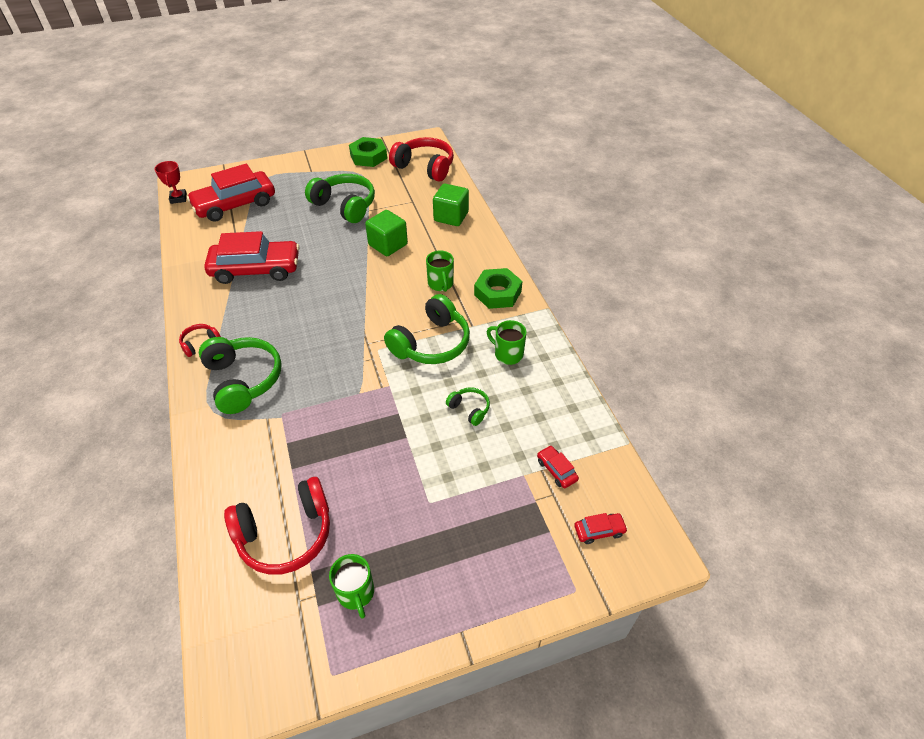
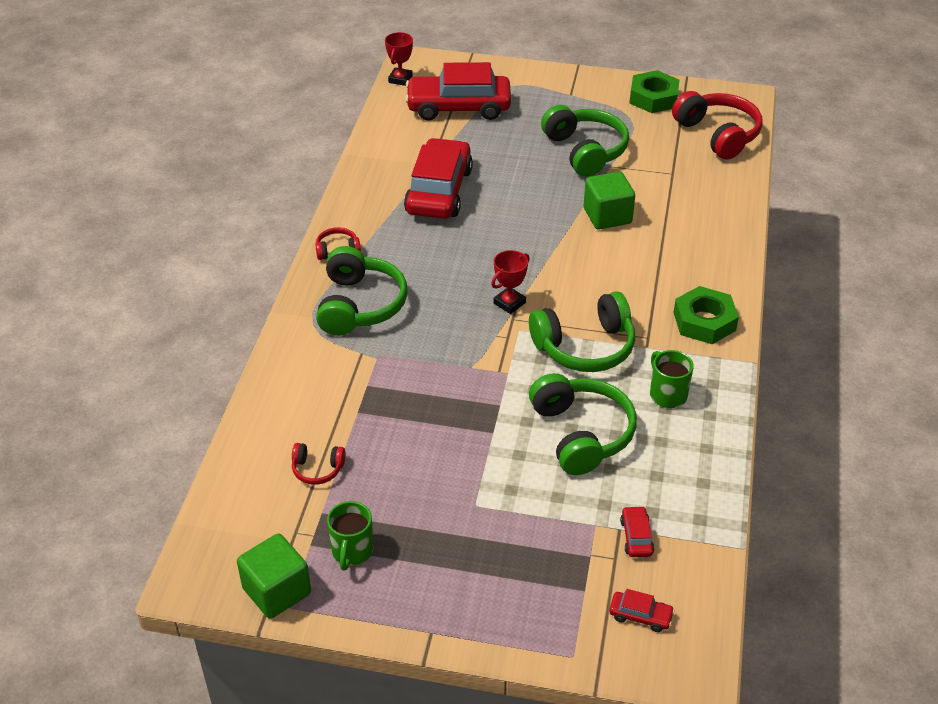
camera: 30 degrees right, 5 degrees down
red car [204,231,300,284] -> red car turned 105 degrees counterclockwise [404,138,473,219]
red headphones [224,477,330,575] -> red headphones [292,443,345,485], size x0.48
green mug [426,250,454,292] -> none
green cube [433,184,469,226] -> green cube moved to [237,534,311,619]
green headphones [446,387,490,426] -> green headphones [529,373,637,475], size x2.08
none -> red trophy [491,250,529,314]

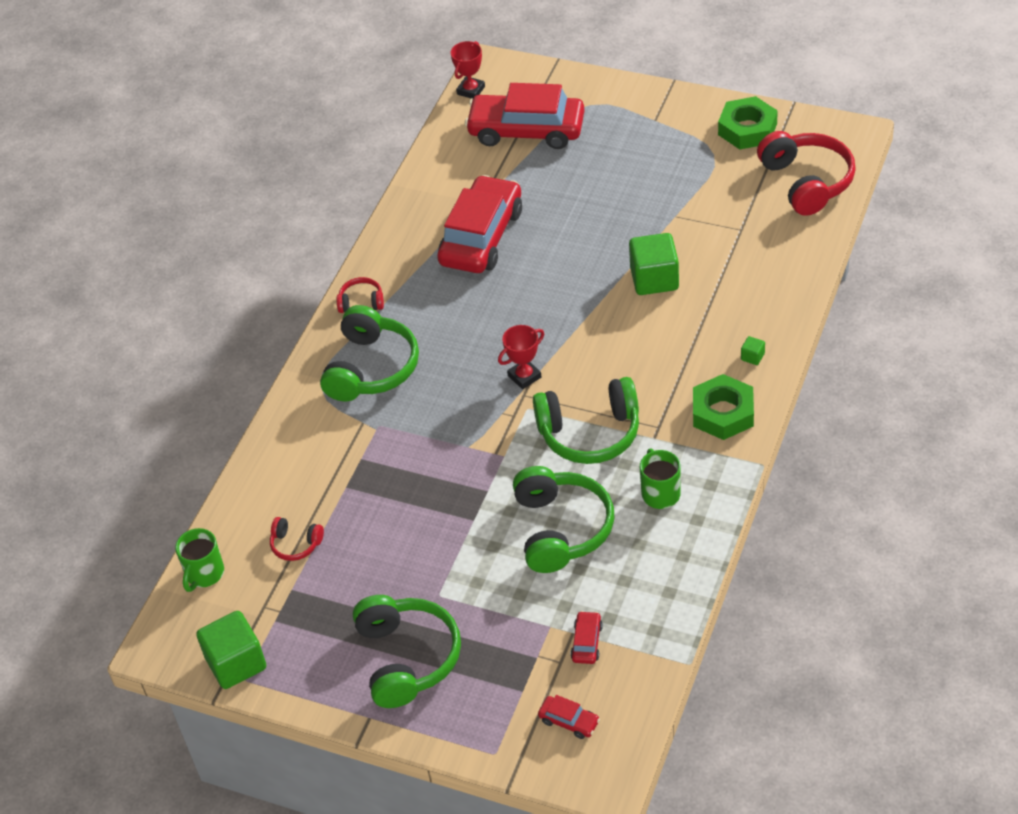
camera: 15 degrees right, 5 degrees up
green mug [327,501,374,570] -> green mug moved to [175,528,224,592]
green headphones [541,105,629,177] -> green headphones moved to [353,595,461,708]
none -> green cube [741,336,765,365]

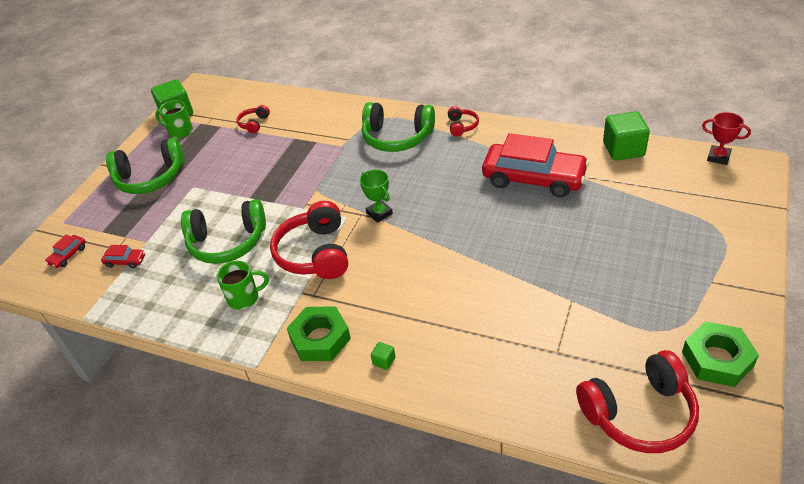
camera: 90 degrees right, 5 degrees down
green mug [175,528,224,592] -> green mug moved to [155,100,193,139]
red car [465,83,585,149] -> none
red trophy [498,325,544,389] -> green trophy [360,169,393,223]
green headphones [533,377,639,464] -> red headphones [270,201,348,279]
green cube [629,233,679,295] -> green cube moved to [603,111,650,161]

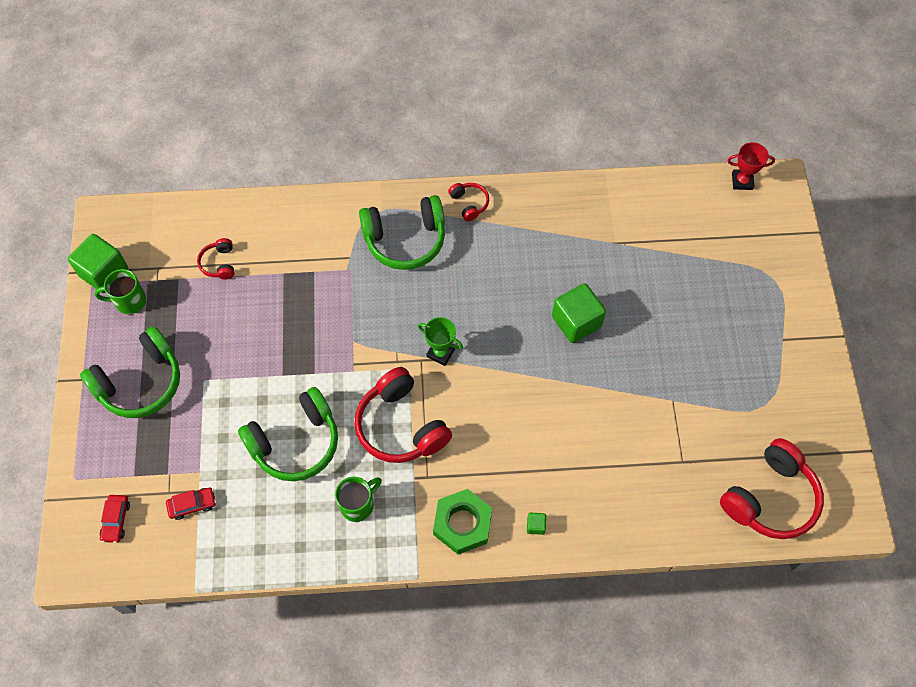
camera: 30 degrees left, 20 degrees up
red car [482,133,589,197] -> none
green cube [603,111,650,161] -> green cube moved to [552,283,606,343]
green nut [682,321,759,387] -> none

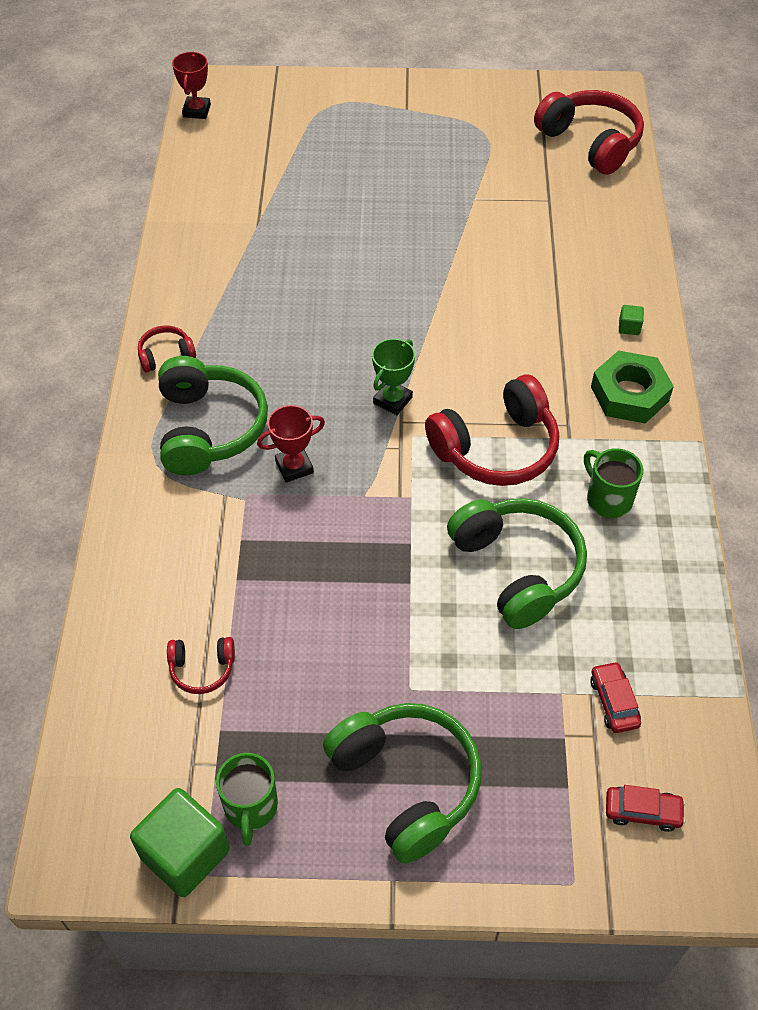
camera: 85 degrees left, 10 degrees down
green cube [552,283,606,343] -> none
none -> red trophy [257,405,325,483]

